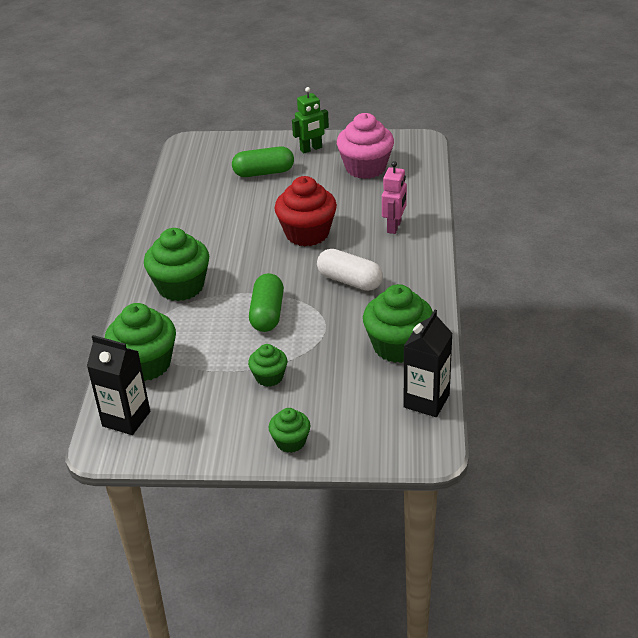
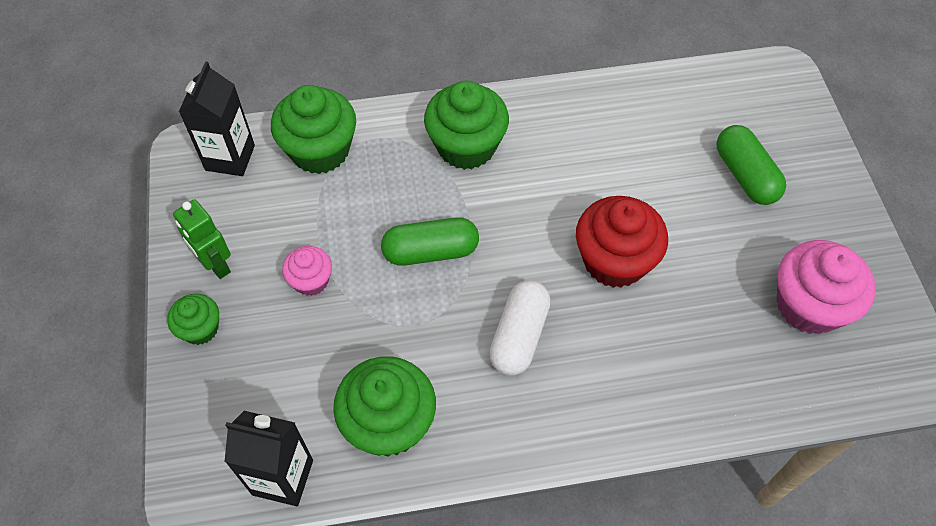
camera: 75 degrees right, 20 degrees up
green cupcake [248,344,287,387] -> pink cupcake [282,246,332,296]
green robot [292,87,329,153] -> green robot moved to [173,199,231,279]
pink robot [382,161,407,234] -> none

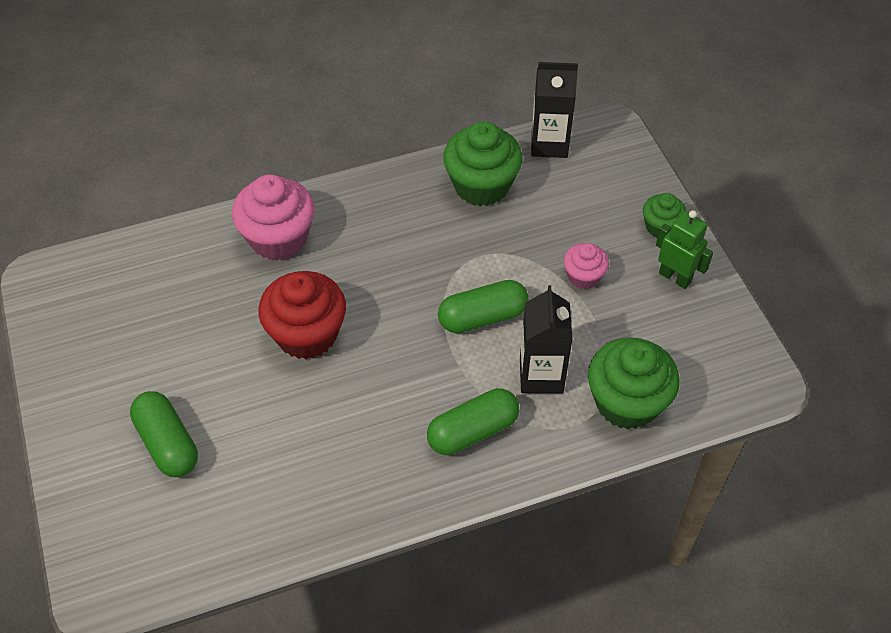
camera: 170 degrees right, 5 degrees down
black carton [179,62,255,176] -> black carton moved to [520,285,572,394]
green cupcake [424,81,509,170] -> green capsule [427,388,519,455]
white capsule [489,280,551,376] -> none
pink cupcake [777,240,876,334] -> pink cupcake moved to [232,174,315,260]

